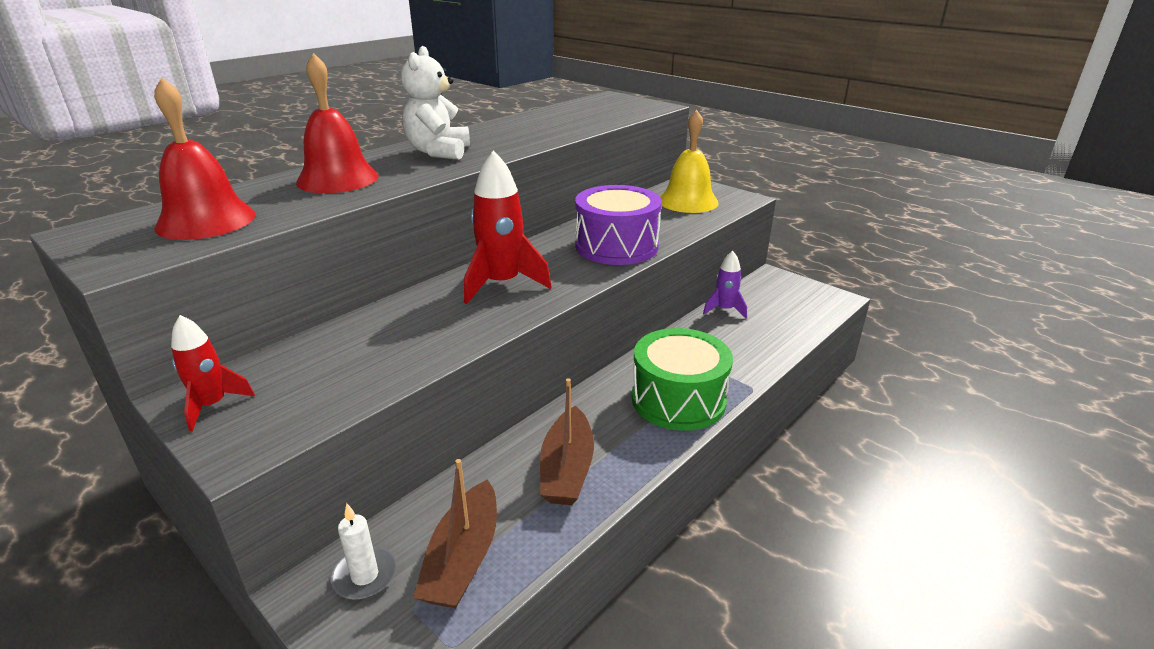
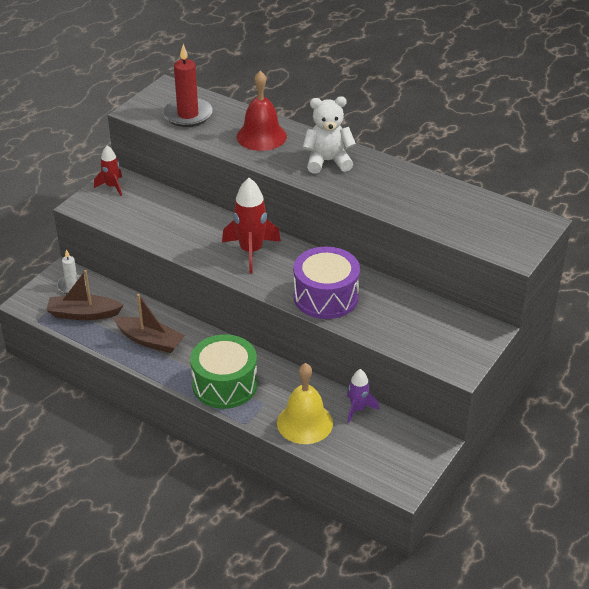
camera: 80 degrees right, 10 degrees up
red bell [154,77,256,240] -> red candle [163,44,213,127]
brown boat [540,378,594,505] -> brown boat turned 150 degrees counterclockwise [113,294,185,353]
yellow bell [660,110,719,213] -> yellow bell moved to [277,363,333,444]

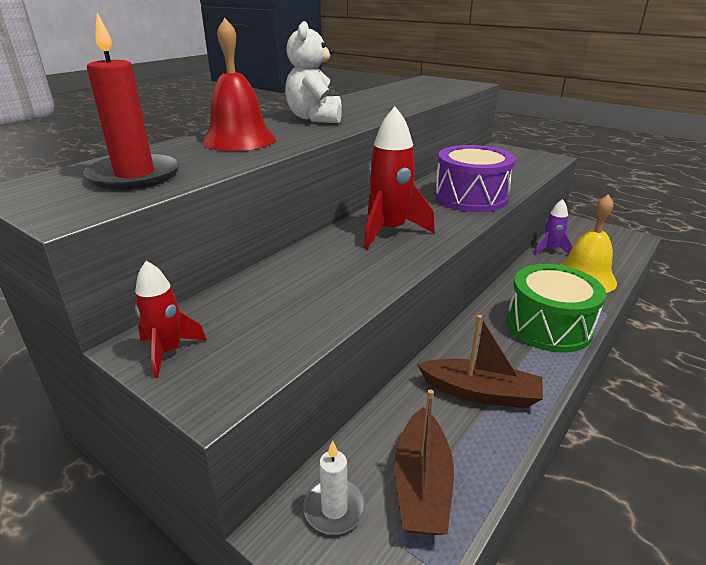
camera: 85 degrees left, 10 degrees down
brown boat [113,294,185,353] -> brown boat turned 75 degrees clockwise [417,315,543,408]

